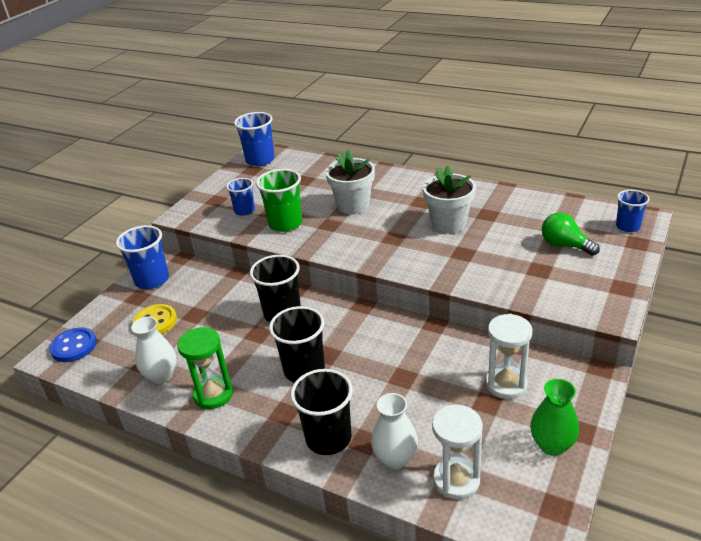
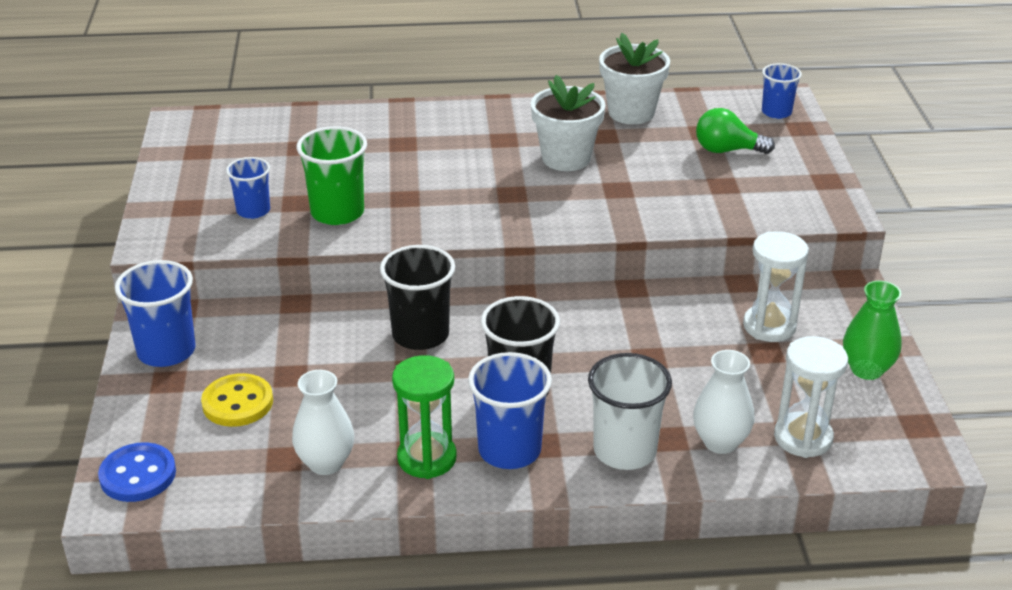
camera: 35 degrees left, 0 degrees up
blue cup [234,112,275,166] -> blue cup moved to [468,352,552,469]
black cup [290,369,353,455] -> white cup [588,353,672,470]
white flower pot [325,150,375,214] -> white flower pot moved to [599,33,670,124]

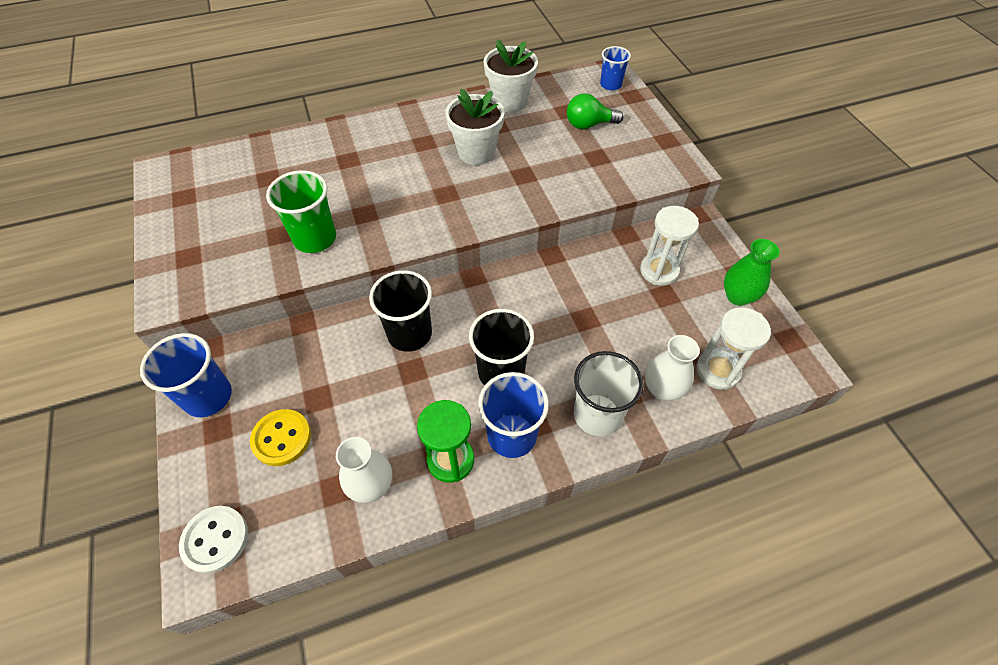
camera: 15 degrees left, 20 degrees up
blue button [98,442,176,502] -> white button [179,506,248,574]
blue cup [226,157,270,219] -> none

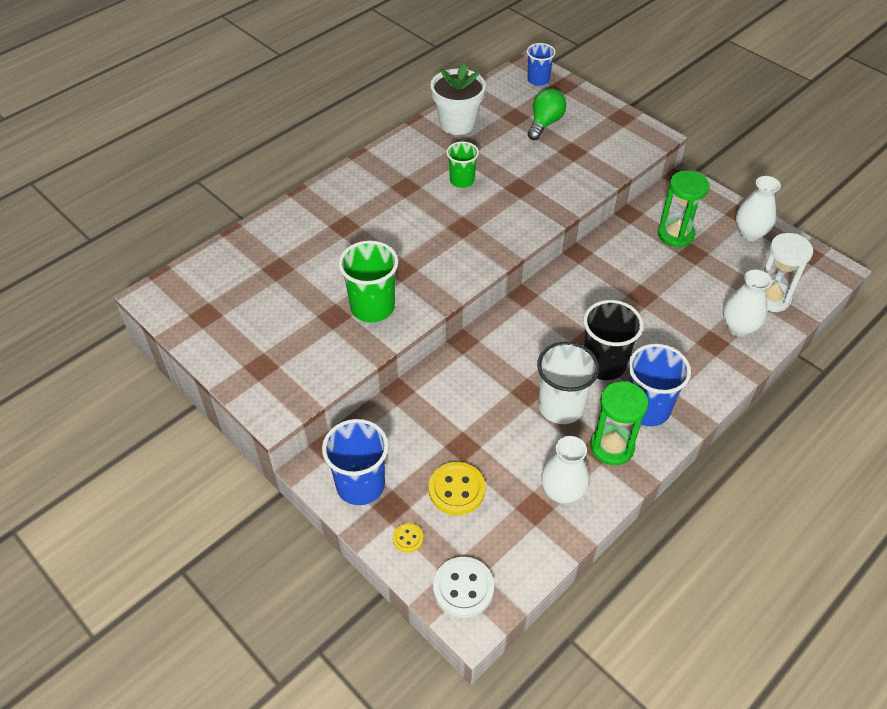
camera: 25 degrees left, 5 degrees down
black cup [369,270,432,352] -> none
white flower pot [445,89,504,165] -> green cup [446,142,479,188]
green light bulb [567,93,623,129] -> green light bulb turned 150 degrees clockwise [528,89,566,140]
white cup [574,351,644,436] -> white cup moved to [537,342,599,424]
white hourglass [640,206,699,286] -> green hourglass [658,170,710,248]
green vase [724,239,780,306] -> white vase [736,176,781,241]
none -> yellow button [393,523,423,553]

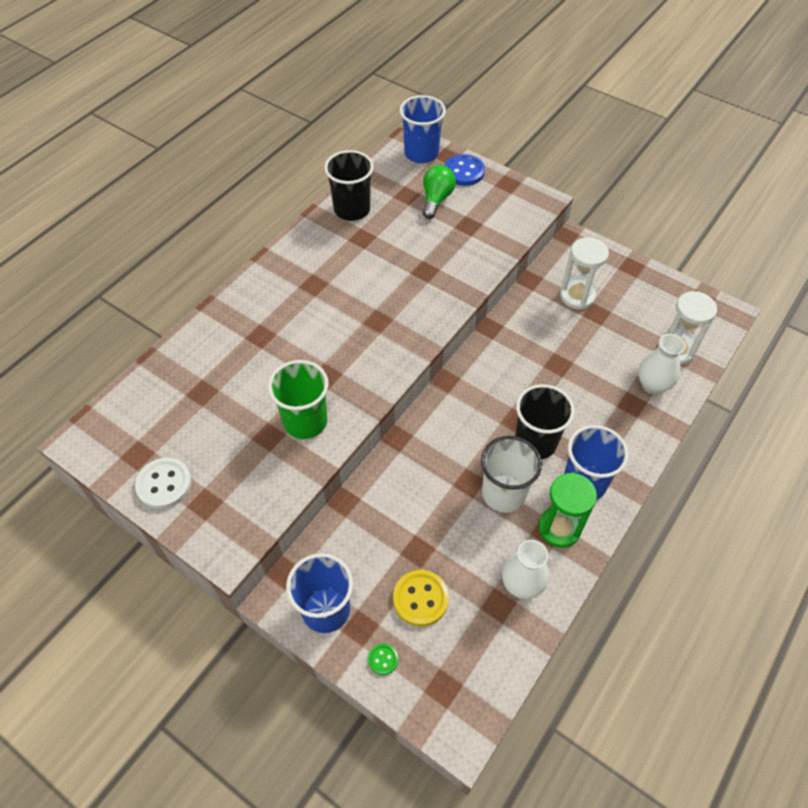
camera: 10 degrees left, 5 degrees up
yellow button [393,523,423,553] -> green button [368,644,398,675]
white flower pot [430,63,486,135] -> black cup [324,150,374,221]
white button [433,557,494,618] -> white button moved to [135,458,192,509]
green cup [446,142,479,188] -> none
blue cup [527,43,556,86] -> blue cup [400,95,446,163], size x1.59
green hourglass [658,170,710,248] -> white hourglass [560,237,609,310]
white vase [736,176,781,241] -> none
none -> blue button [444,154,485,186]

